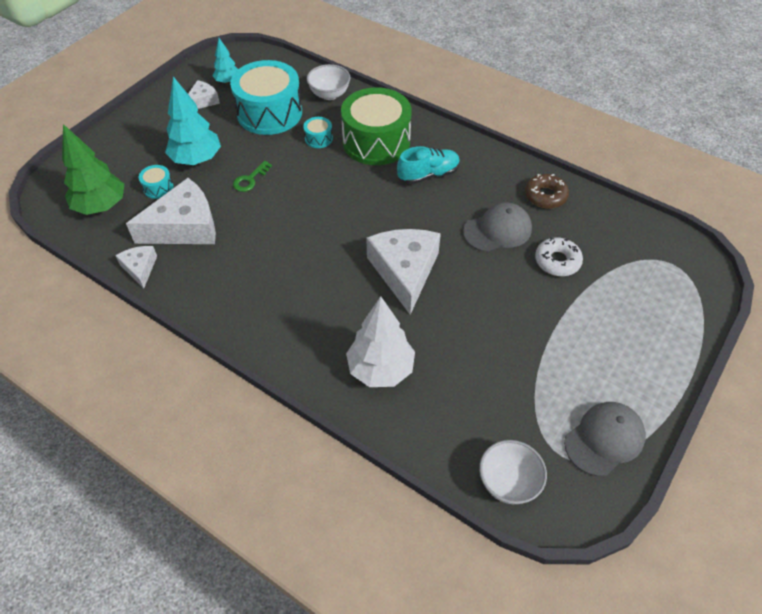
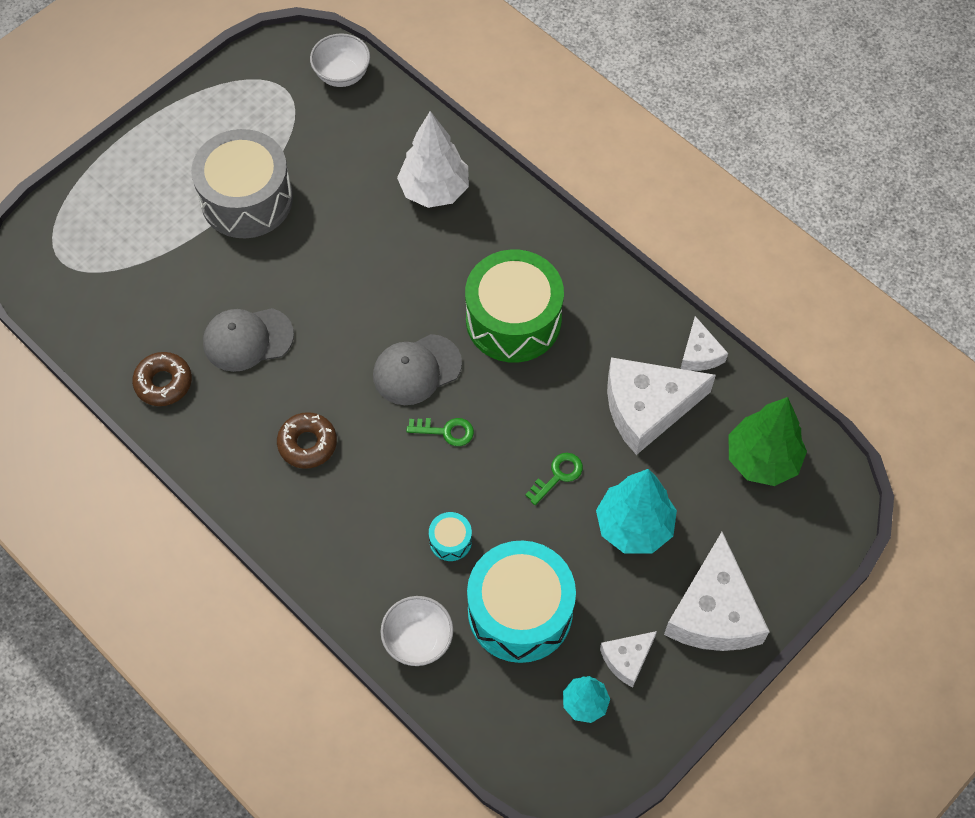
camera: 170 degrees left, 10 degrees up
turquoise drum [139,165,174,199] -> none
green drum [341,87,412,165] -> green drum moved to [465,250,564,362]
white cheese [366,229,441,315] -> white cheese moved to [664,532,770,651]
turquoise shoe [397,146,460,184] -> brown donut [277,412,337,469]
white donut [535,237,583,276] -> none
grey cap [564,402,646,476] -> grey cap moved to [373,334,462,405]
none -> grey drum [191,129,293,238]
none -> green key [406,418,474,446]

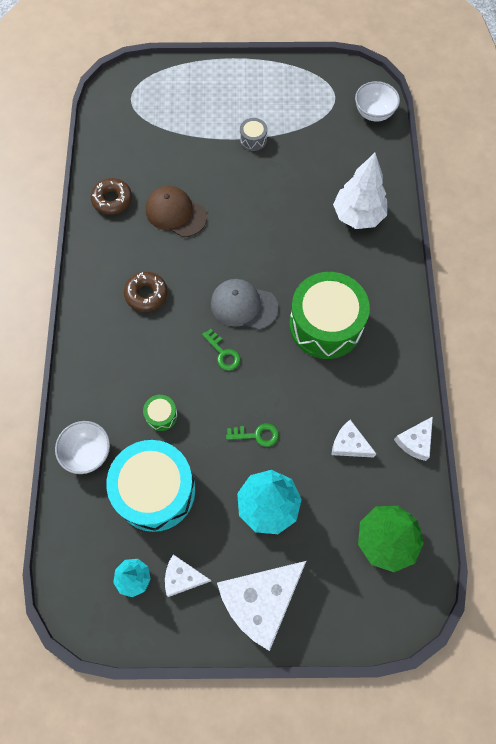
camera: 45 degrees right, 5 degrees up
grey drum [191,129,293,238] -> grey drum [240,118,267,151], size x0.41
grey cap [203,308,294,372] -> brown cap [146,186,207,237]
turquoise drum [429,512,472,561] -> green drum [143,395,178,431]
white cheese [607,357,716,455] -> white cheese [332,420,376,458], size x0.51

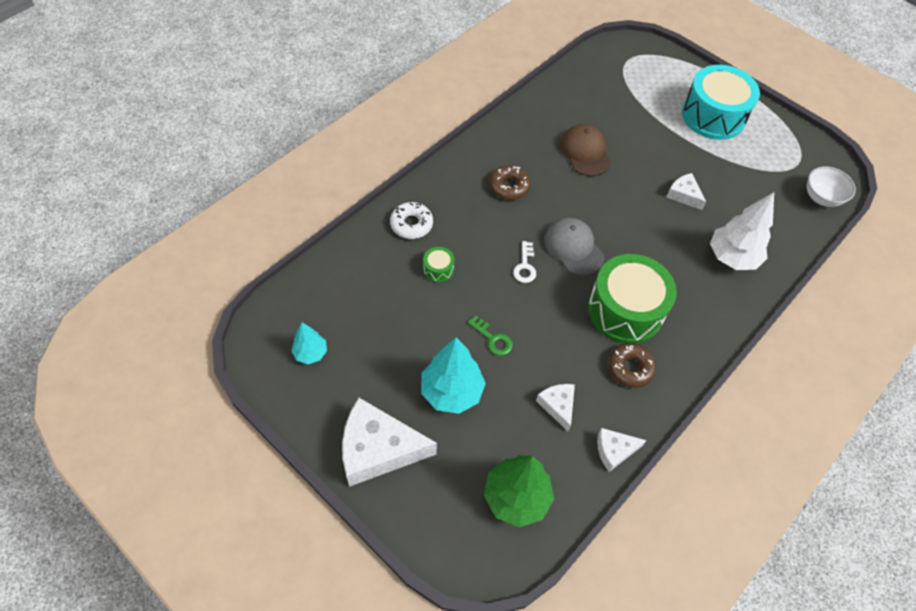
camera: 40 degrees right, 10 degrees down
white bowl [55,421,110,474] -> none
brown donut [91,178,132,215] -> brown donut moved to [608,343,656,388]
turquoise drum [106,440,196,532] -> turquoise drum moved to [682,65,760,140]
white cheese [165,554,211,597] -> white cheese moved to [666,173,706,210]
green key [202,329,240,371] -> white key [513,241,536,283]
grey drum [240,118,267,151] -> none
none -> white donut [390,202,433,239]

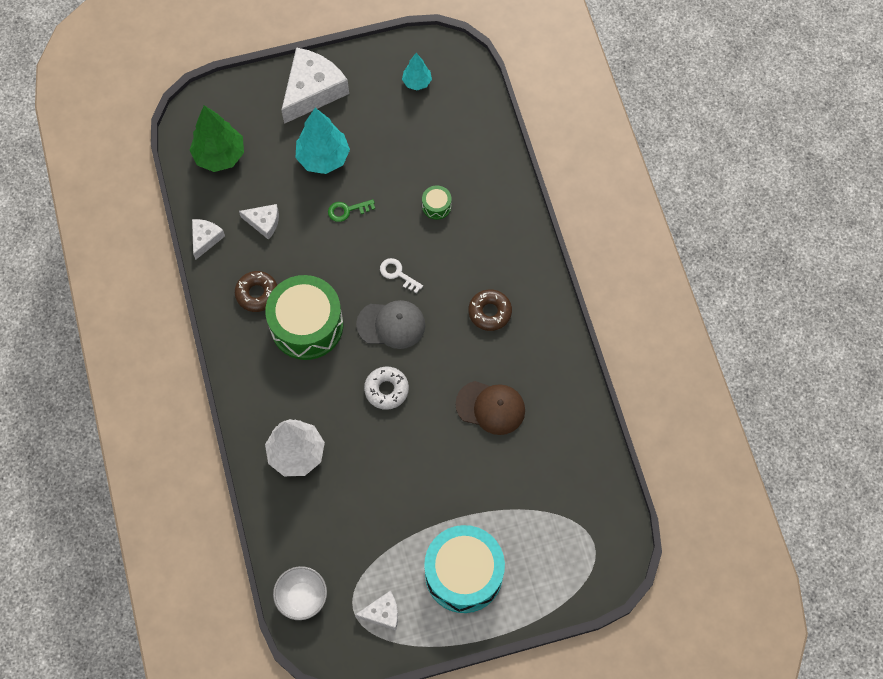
camera: 125 degrees right, 10 degrees up
white donut [390,202,433,239] -> white donut moved to [364,366,409,410]
white cheese [666,173,706,210] -> white cheese moved to [355,590,398,630]

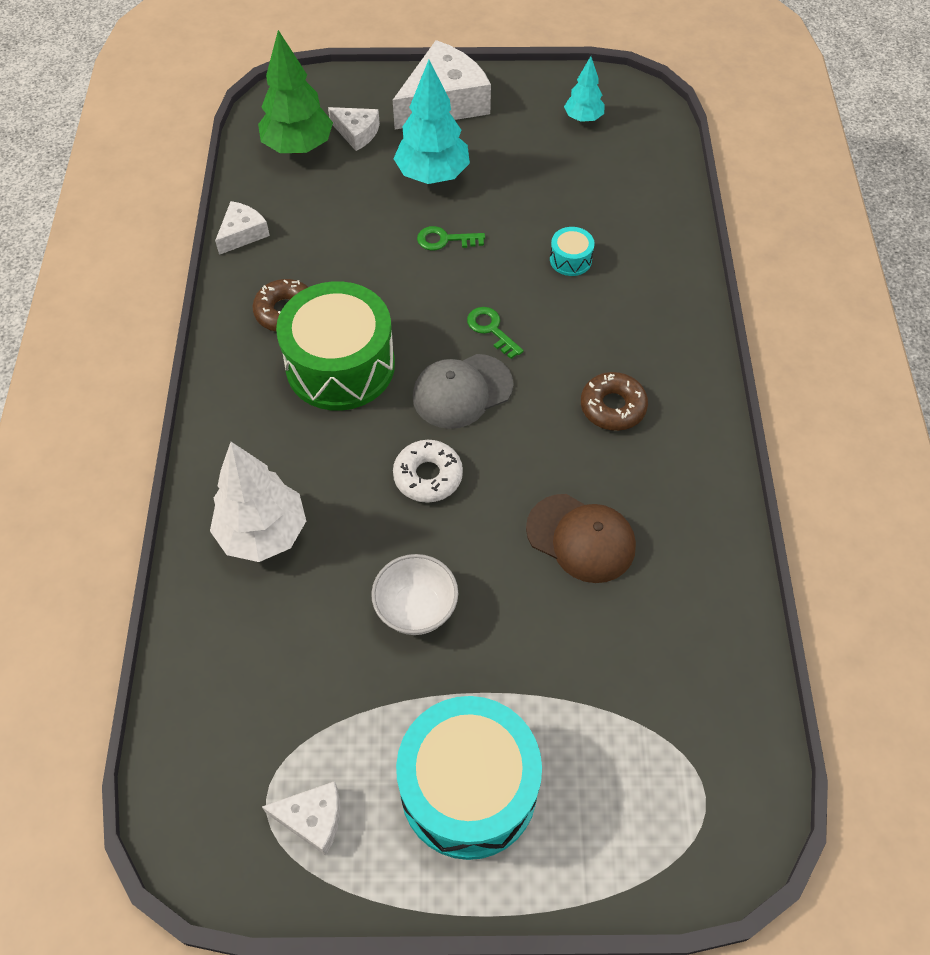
camera: 15 degrees right, 10 degrees down
white cheese [239,204,279,240] -> white cheese moved to [328,107,380,151]
white bowl [273,566,327,620] -> white bowl moved to [371,554,458,635]
grey cap [356,300,425,349] -> grey cap turned 135 degrees clockwise [413,354,514,429]
white key [380,258,423,294] -> green key [467,307,524,359]
green drum [422,185,452,220] -> turquoise drum [550,227,595,276]

